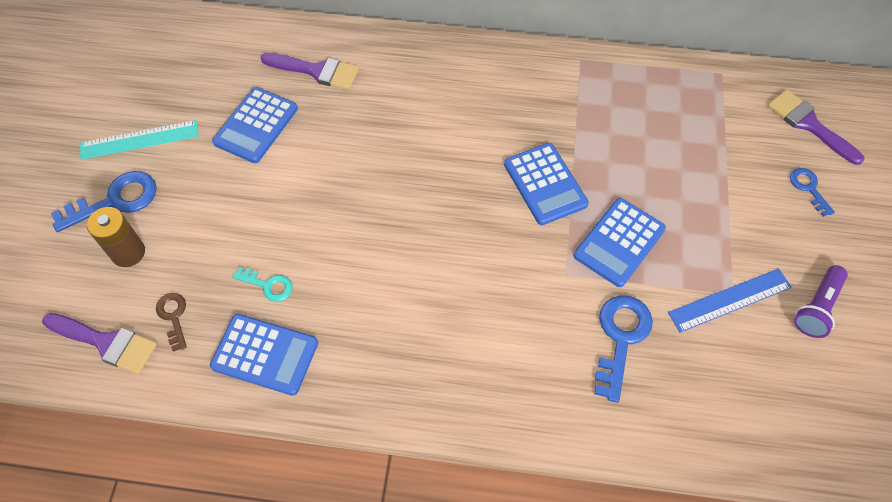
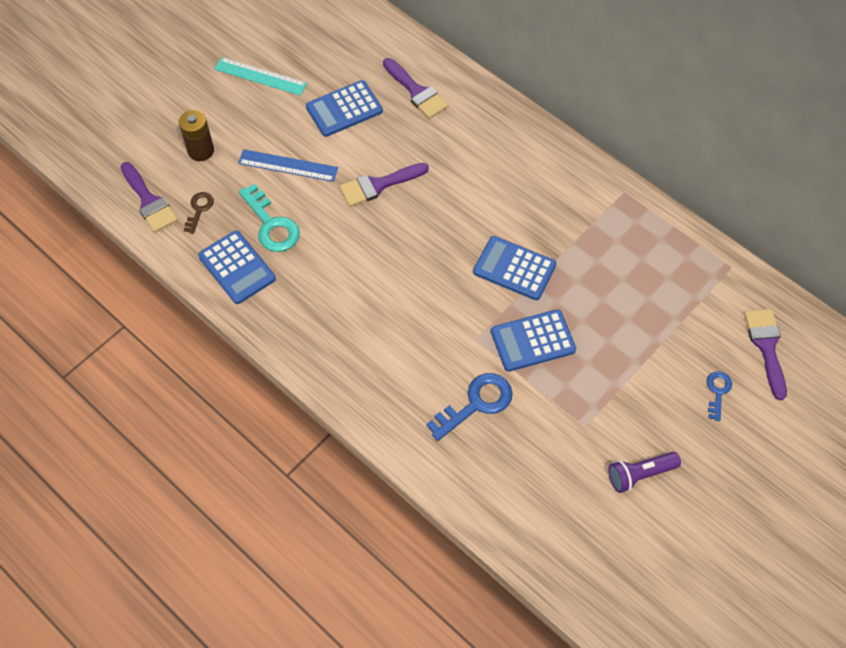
camera: 35 degrees right, 0 degrees up
blue key [51,171,157,232] -> none
turquoise key [233,267,293,302] -> turquoise key [239,183,300,252], size x1.75
blue calculator [504,143,589,225] -> blue calculator turned 105 degrees clockwise [473,236,556,300]
blue ruler [668,268,792,333] -> blue ruler moved to [238,149,338,182]
none -> purple brush [340,163,429,207]

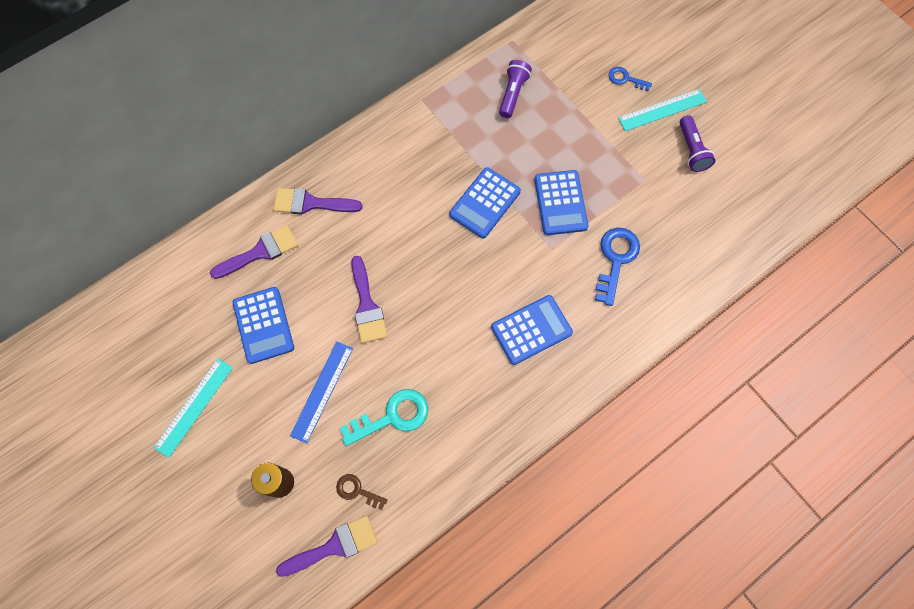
camera: 80 degrees left, 10 degrees up
blue calculator [198,230,276,304] -> blue calculator moved to [491,295,573,365]
blue key [426,373,513,441] -> blue key turned 45 degrees clockwise [595,228,640,306]
purple brush [744,309,787,400] -> purple brush moved to [273,188,363,215]
none -> purple flashlight [499,60,532,118]
none -> turquoise ruler [618,89,707,131]

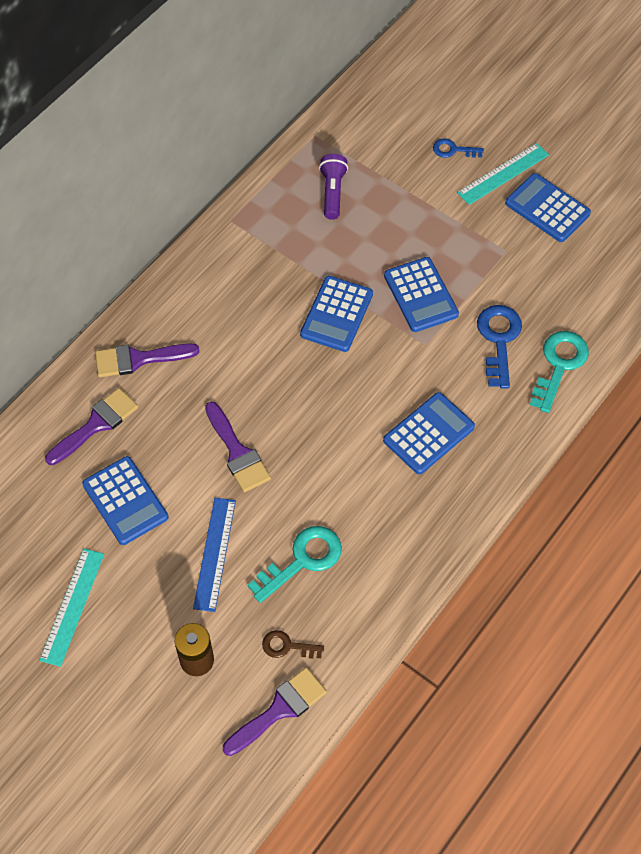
camera: 15 degrees left, 10 degrees down
purple flashlight [680,115,715,172] -> blue calculator [505,173,591,242]
none -> turquoise key [530,331,589,413]

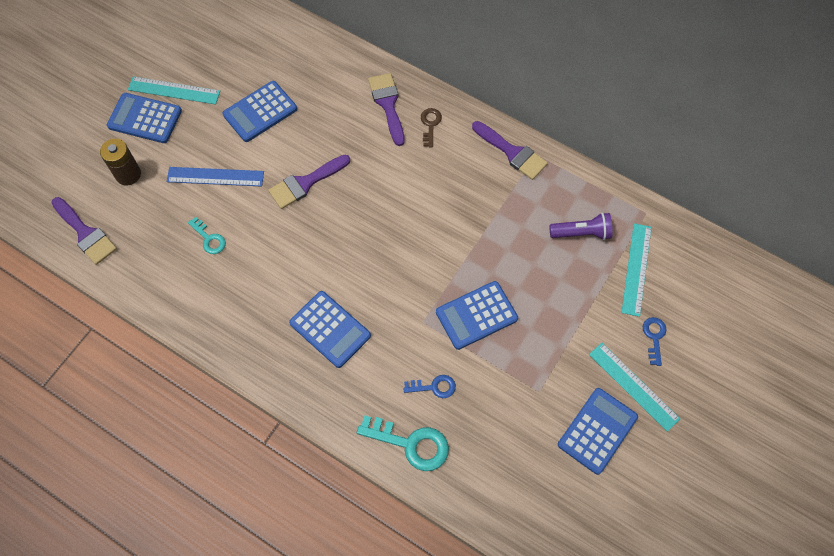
camera: 85 degrees right, 5 degrees up
purple brush [45,388,138,465] -> purple brush moved to [472,121,548,180]
turquoise key [248,526,342,603] -> turquoise key [188,217,226,254], size x0.57
brown key [262,630,324,659] -> brown key moved to [421,108,442,147]
blue calculator [300,276,373,352] -> blue calculator moved to [107,93,182,143]
blue key [477,305,522,389] -> blue key [403,375,456,398], size x0.57
none -> turquoise ruler [621,223,652,317]

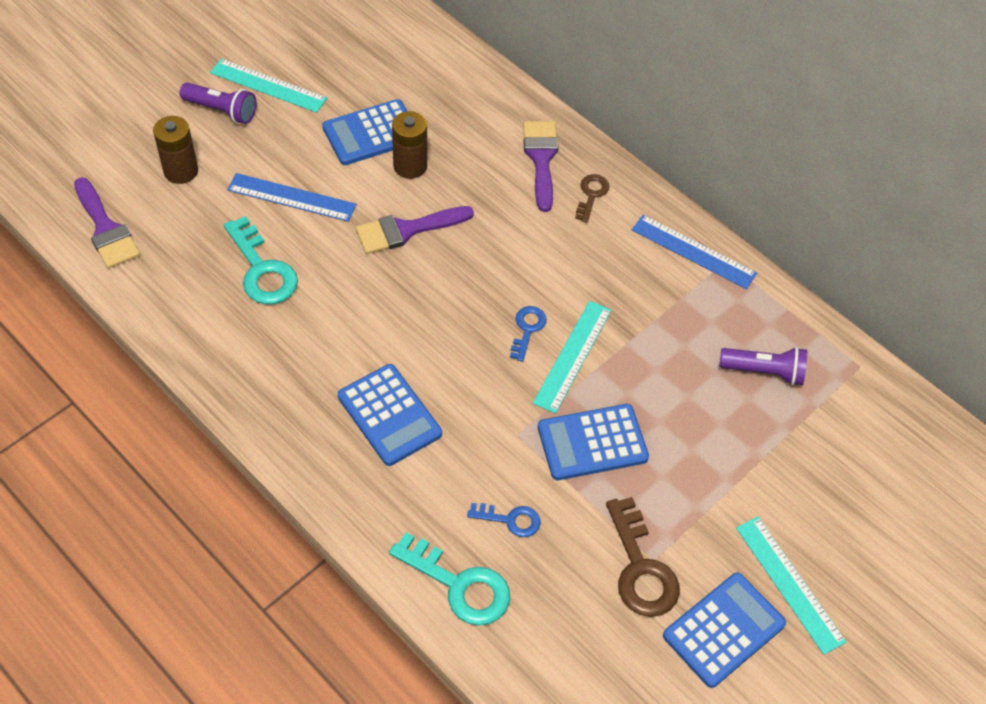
camera: 10 degrees right, 10 degrees down
blue calculator [107,93,182,143] -> purple flashlight [180,83,257,124]
turquoise key [188,217,226,254] -> turquoise key [224,216,298,305], size x1.75
purple brush [472,121,548,180] -> blue ruler [632,215,757,289]
turquoise ruler [621,223,652,317] -> turquoise ruler moved to [533,301,612,414]
blue key [643,317,667,366] -> blue key moved to [510,306,547,362]
none -> brown battery [392,111,427,179]
none -> brown key [606,497,680,617]

